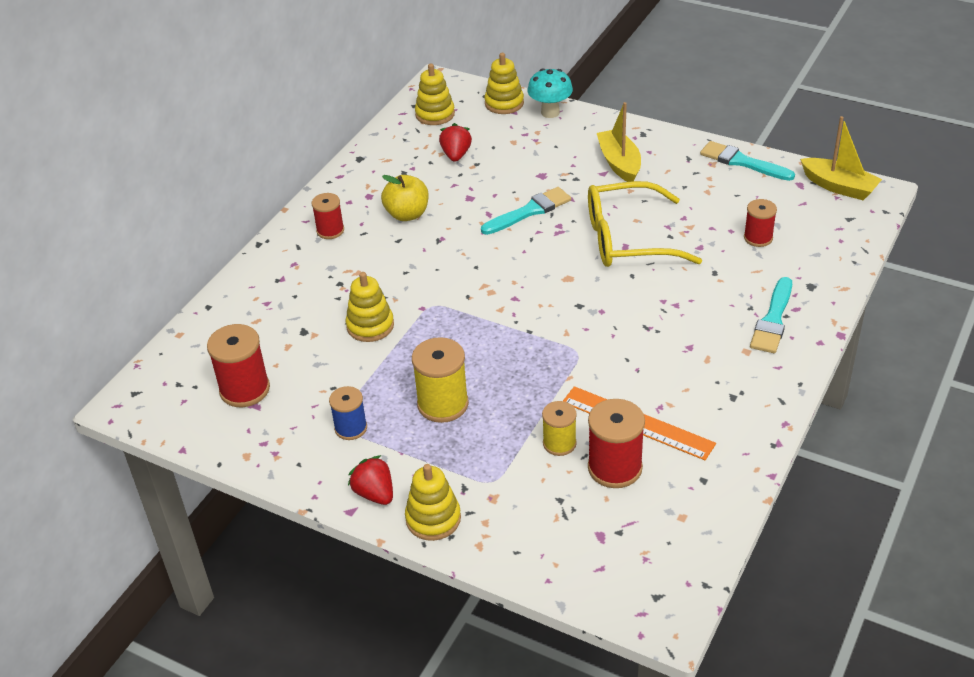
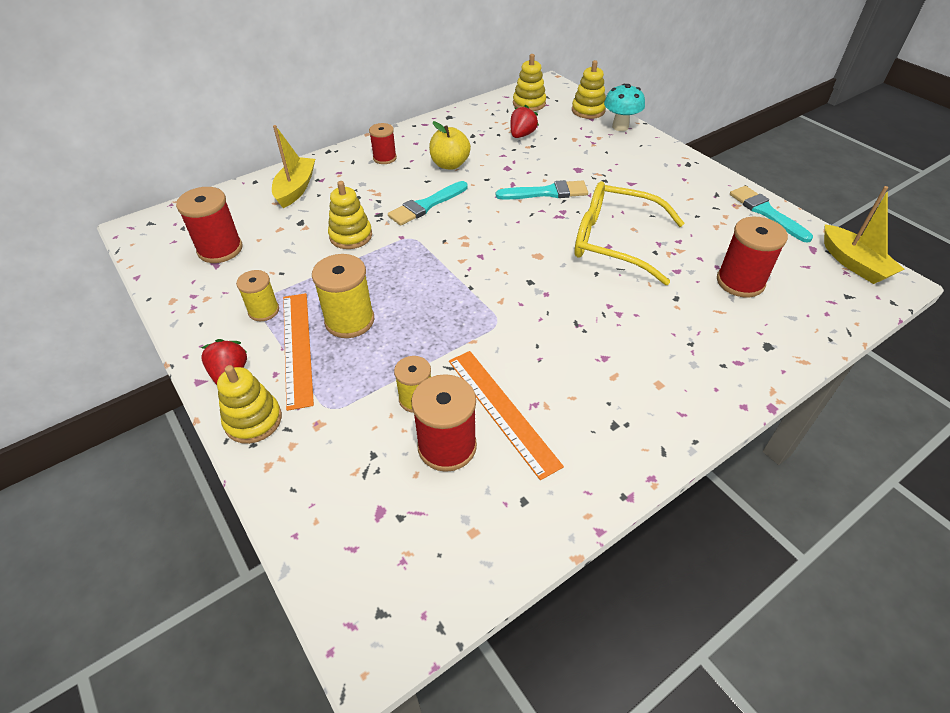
camera: 25 degrees right, 5 degrees up
blue spool [329,386,367,440] -> yellow spool [236,270,279,321]
yellow boat [597,102,641,182] -> yellow boat moved to [272,125,315,208]
red spool [744,199,777,247] -> red spool [717,217,788,298], size x1.59
turquoise brush [750,277,792,353] -> turquoise brush moved to [388,181,468,226]
none -> orange ruler [283,293,314,411]

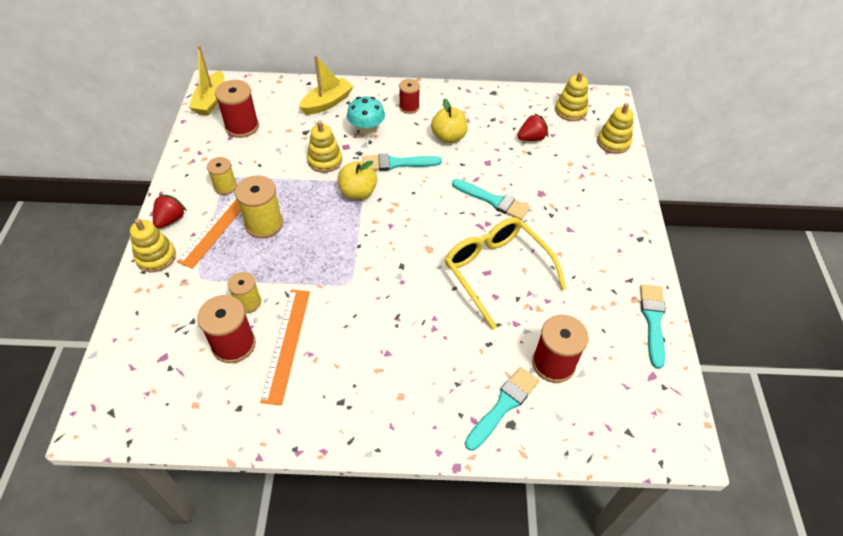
camera: 35 degrees right, 5 degrees up
turquoise mushroom [604,84,645,131] -> turquoise mushroom moved to [347,96,385,138]
yellow boat [824,186,904,284] -> yellow boat moved to [189,45,225,115]
none -> yellow apple [338,160,377,200]
none -> turquoise brush [465,367,539,451]

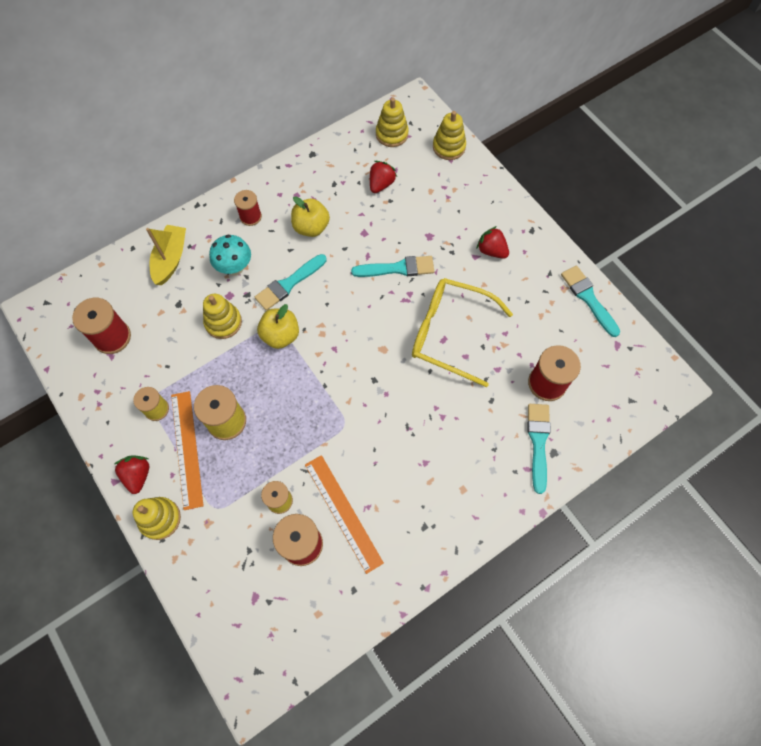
camera: 35 degrees left, 15 degrees up
yellow boat [189,45,225,115] -> none
none -> red strawberry [476,226,509,259]

